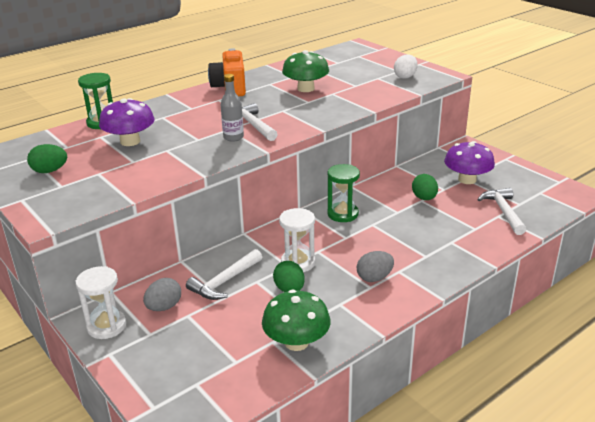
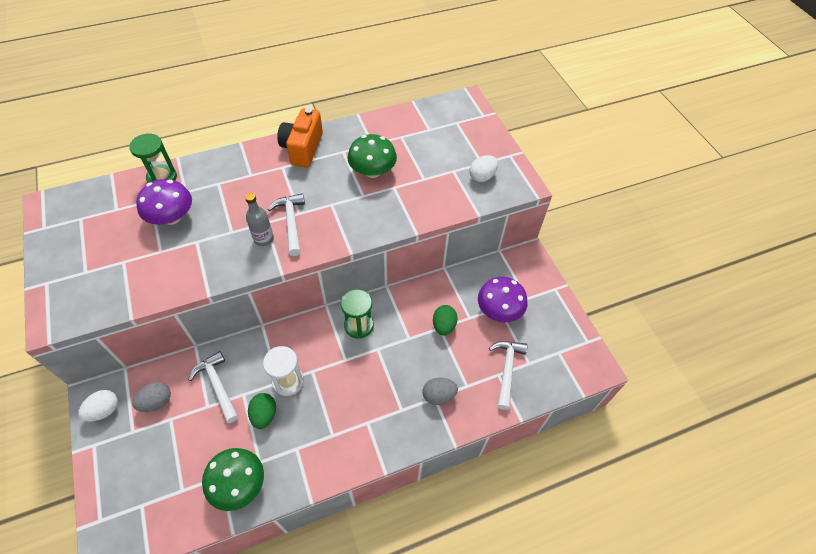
camera: 15 degrees right, 25 degrees up
green egg [27,144,67,173] -> none
white hourglass [76,266,126,339] -> white egg [78,390,118,422]
white hammer [186,249,262,300] -> white hammer turned 90 degrees clockwise [189,351,239,423]
grey egg [357,251,394,282] -> grey egg moved to [423,378,458,405]

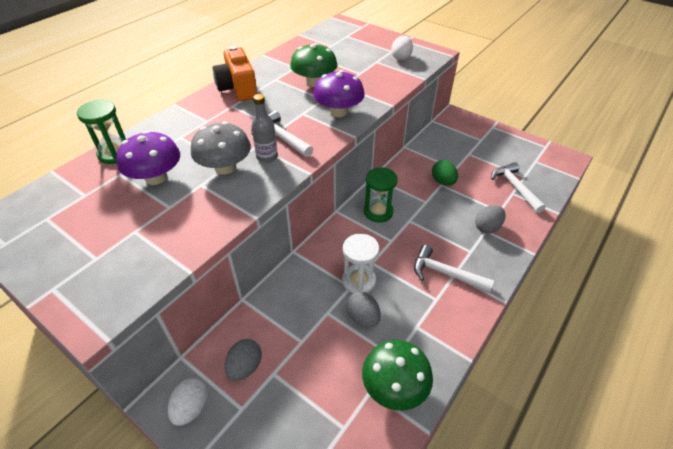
camera: 30 degrees left, 10 degrees down
white hammer [189,351,239,423] -> white hammer moved to [414,245,494,293]
green egg [248,393,276,429] -> grey egg [346,292,381,327]
purple mushroom [478,277,528,322] -> purple mushroom moved to [313,70,365,117]
none -> grey mushroom [191,121,251,175]

